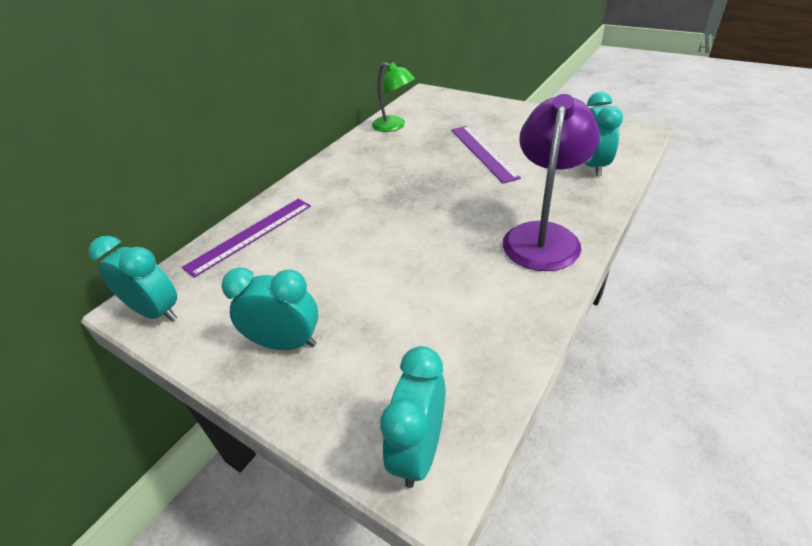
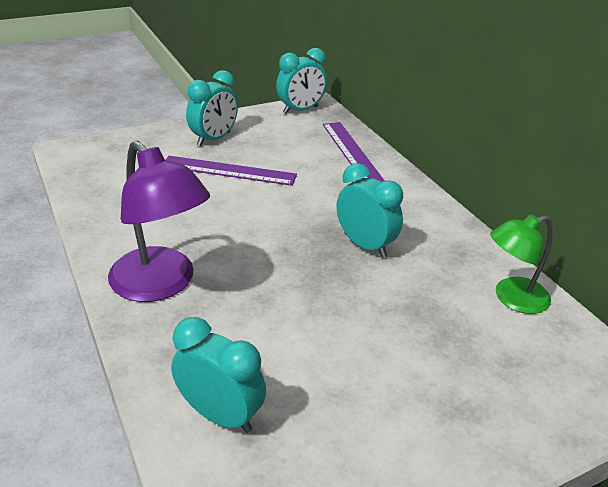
camera: 115 degrees right, 5 degrees down
turquoise clock [380,346,445,488] -> turquoise clock moved to [337,163,403,258]
purple ruler [451,126,521,183] -> purple ruler moved to [166,156,297,186]

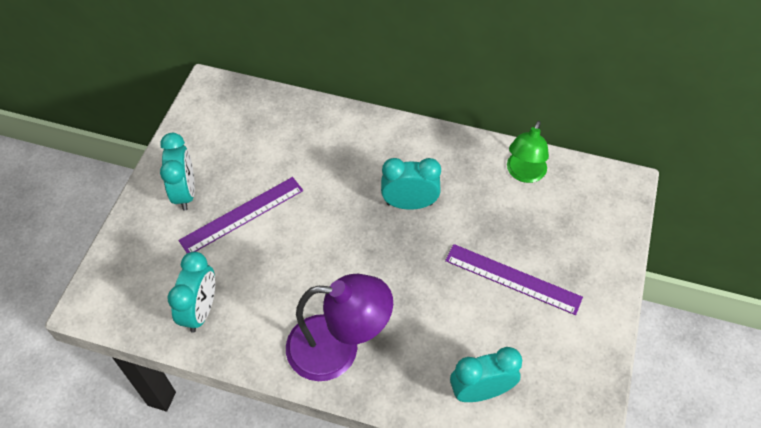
camera: 45 degrees left, 20 degrees up
turquoise clock [276,48,327,114] -> turquoise clock moved to [168,252,215,333]
purple ruler [323,122,385,182] -> purple ruler moved to [445,244,583,315]

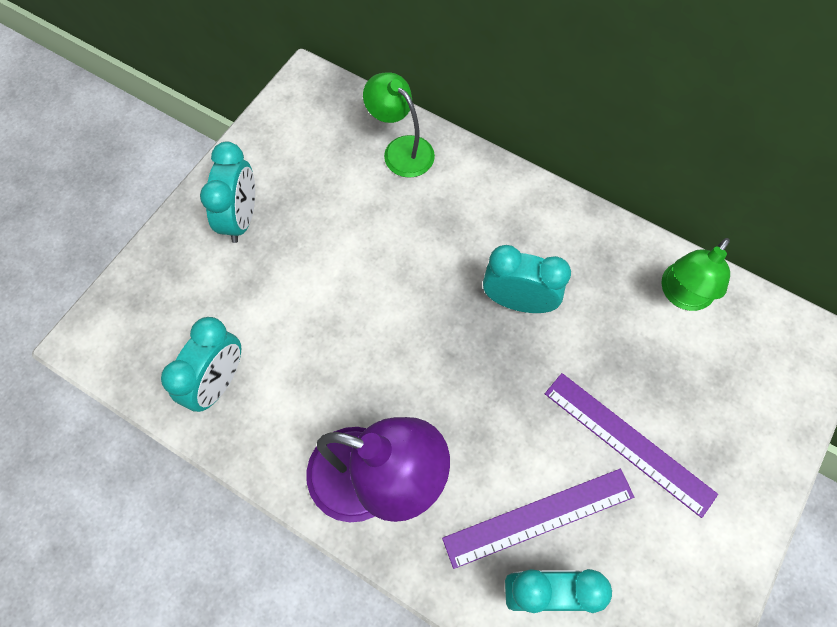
camera: 15 degrees right, 10 degrees up
purple ruler [178,177,303,253] -> purple ruler moved to [442,469,634,569]
none -> green lamp [363,72,435,178]

